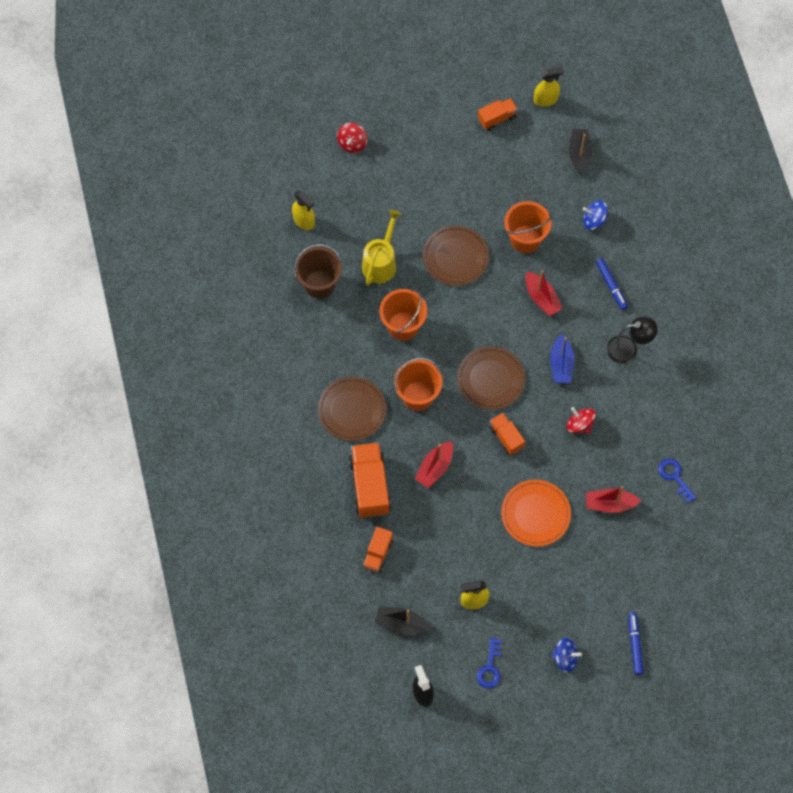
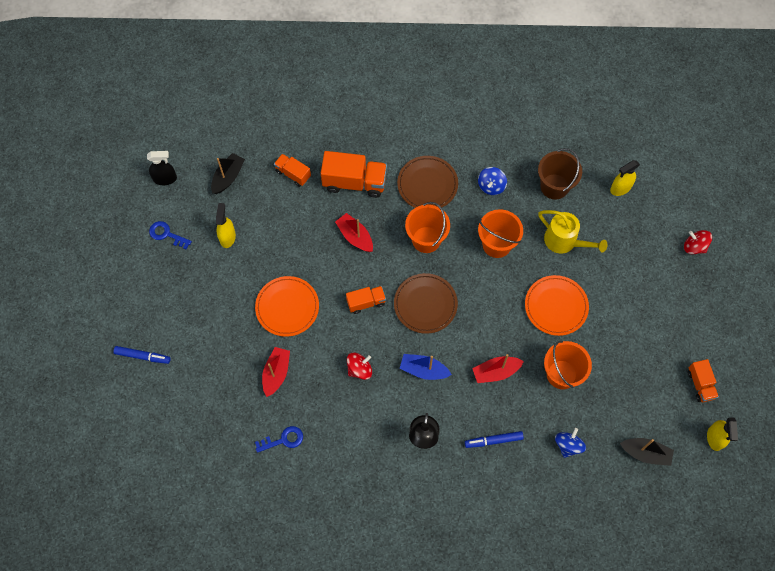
camera: 105 degrees right, 0 degrees up
brown plate [423,225,489,286] -> orange plate [525,275,589,336]
blue spinning top [551,637,582,673] -> blue spinning top moved to [478,167,507,195]

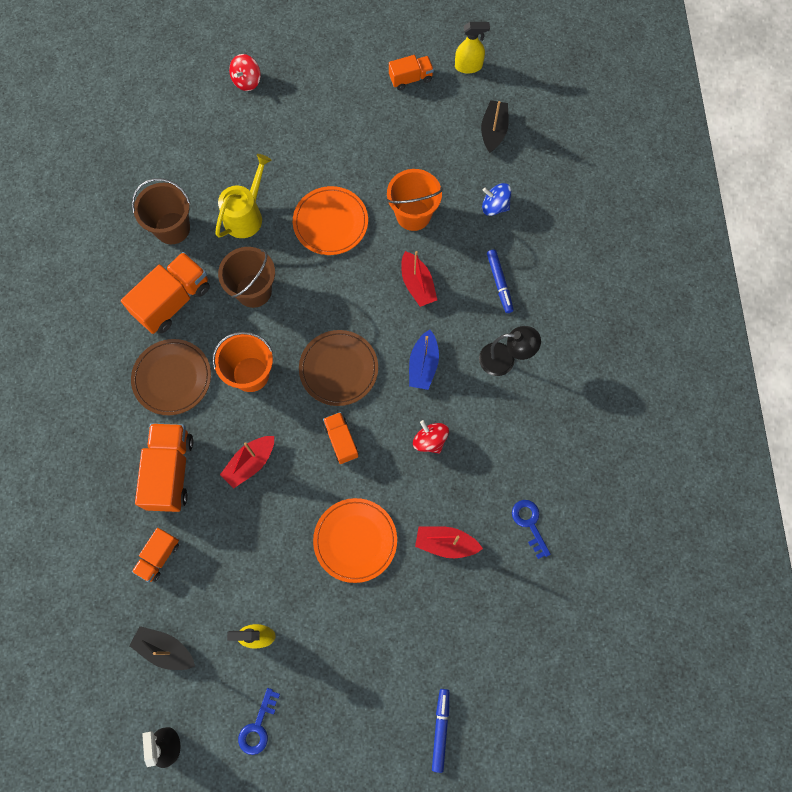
camera: 95 degrees left, 5 degrees up
blue spinning top [478,167,507,195] -> orange truck [121,252,210,334]
orange bucket [478,209,523,258] -> brown bucket [218,247,275,308]
yellow spray bottle [610,160,640,196] -> none

